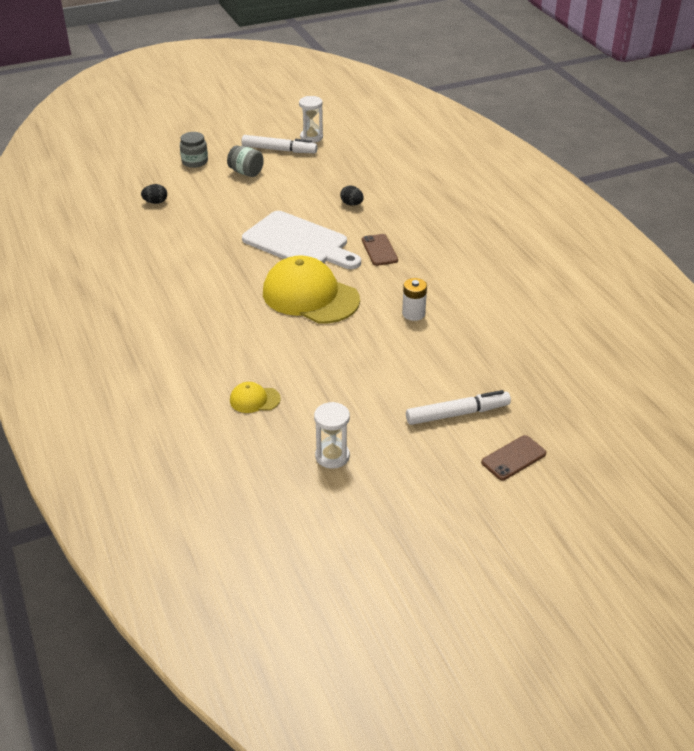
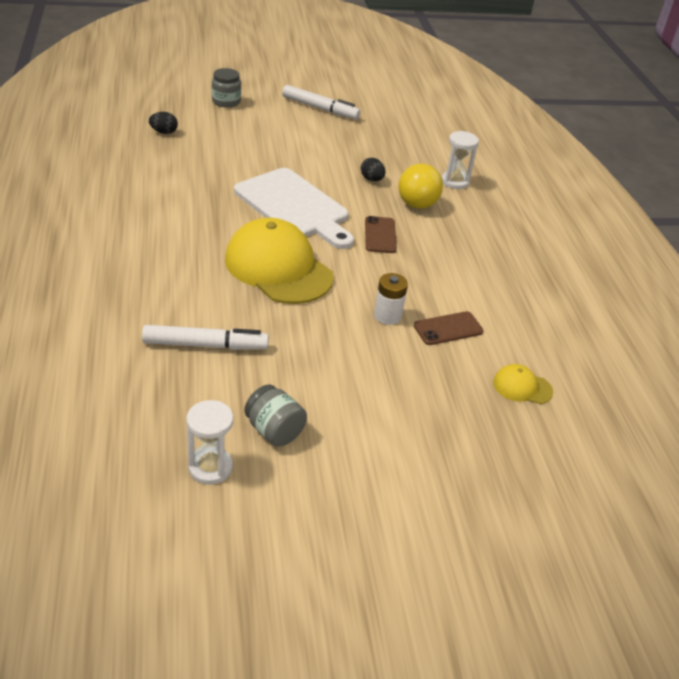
camera: 10 degrees right, 0 degrees up
grey jar [227,145,264,177] -> grey jar moved to [244,385,307,446]
yellow cap [230,382,281,413] -> yellow cap moved to [493,364,553,404]
white hourglass [299,96,323,143] -> white hourglass moved to [441,131,479,189]
white marker [406,390,511,425] -> white marker moved to [142,325,269,350]
brown phone [481,435,546,480] -> brown phone moved to [414,311,484,345]
none -> yellow ball [398,164,443,209]

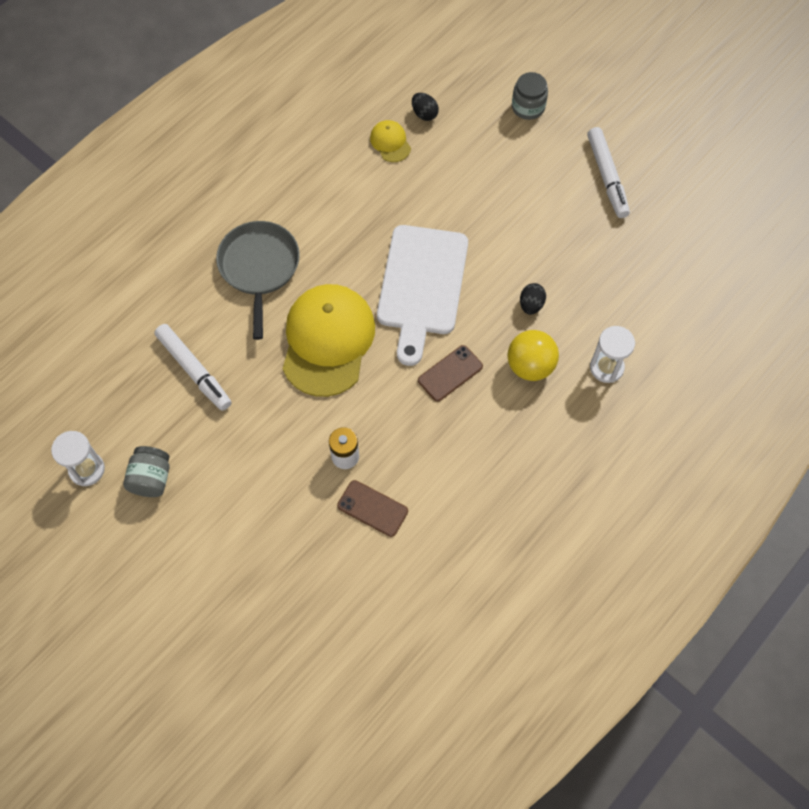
camera: 55 degrees right, 25 degrees up
yellow cap [493,364,553,404] -> yellow cap moved to [370,120,411,162]
none -> grey pan [216,221,300,340]

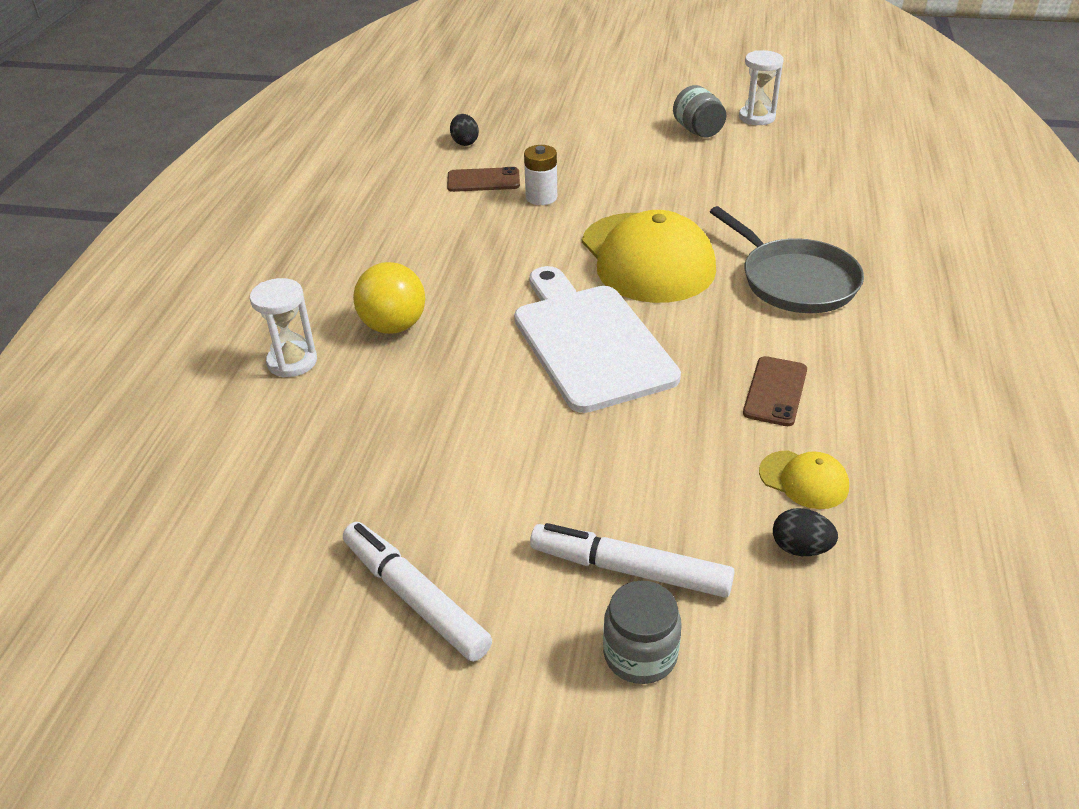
camera: 150 degrees right, 25 degrees down
white marker [154,324,231,411] -> white marker moved to [530,523,735,598]
brown phone [418,345,483,402] -> brown phone moved to [743,356,807,426]
black egg [520,283,546,315] -> black egg moved to [450,114,479,146]

